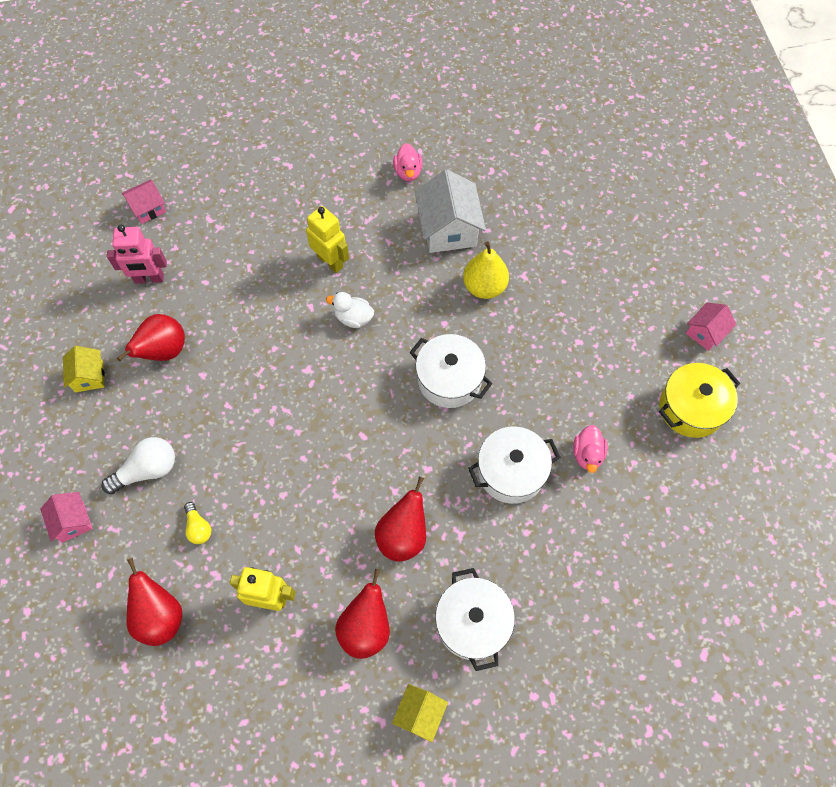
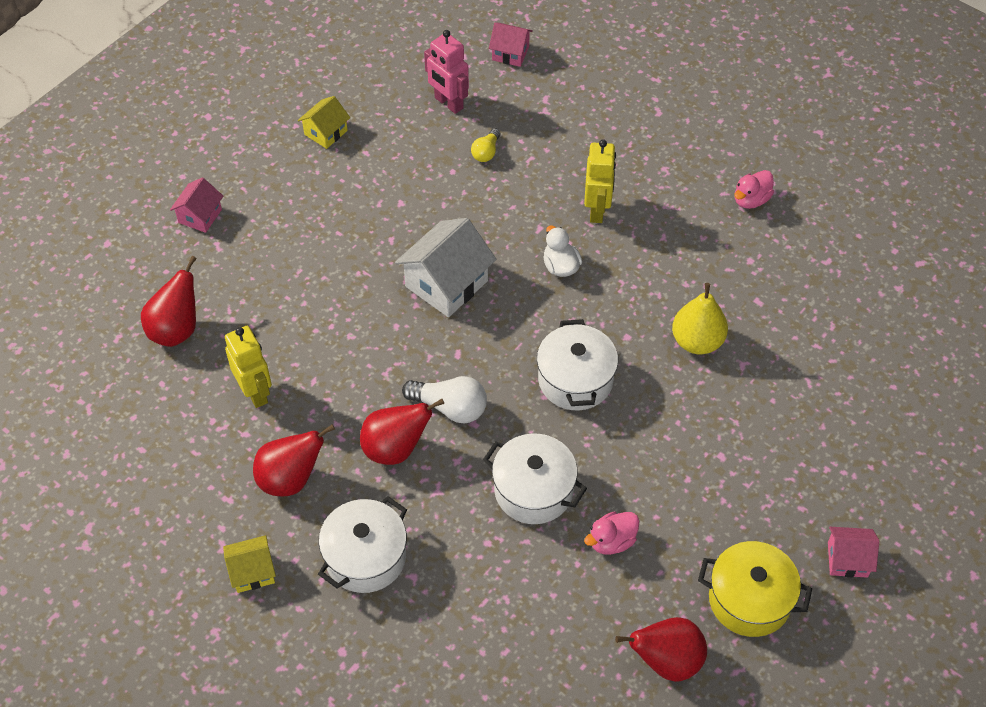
camera: 50 degrees right, 10 degrees down
white light bulb [102,437,175,494] -> white light bulb moved to [402,376,487,423]
red pear [117,314,185,361] -> red pear moved to [615,617,707,682]
yellow light bulb [184,502,211,544] -> yellow light bulb moved to [471,128,500,162]
white house [415,169,486,253] -> white house moved to [395,218,496,317]

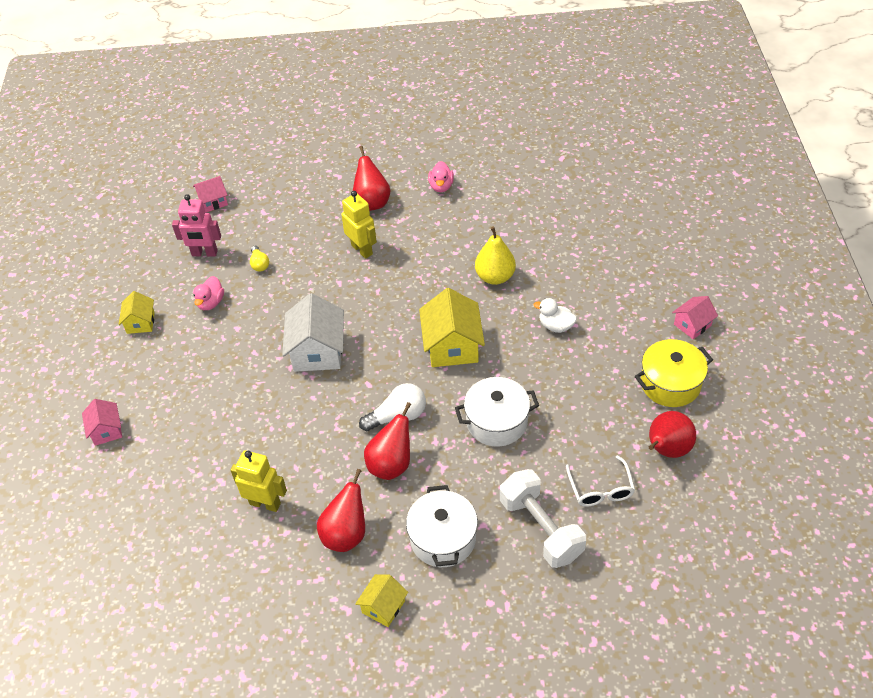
camera: 40 degrees left, 5 degrees down
red pear [141,256,197,347] -> red pear moved to [353,146,391,211]
white pot [537,319,618,410] -> yellow house [419,288,485,367]
white duck [543,225,582,277] -> white duck moved to [534,298,577,333]
pink duck [584,512,639,555] -> pink duck moved to [193,276,224,310]
none -> white dumbbell [500,469,586,568]
none -> white glasses [566,455,635,507]

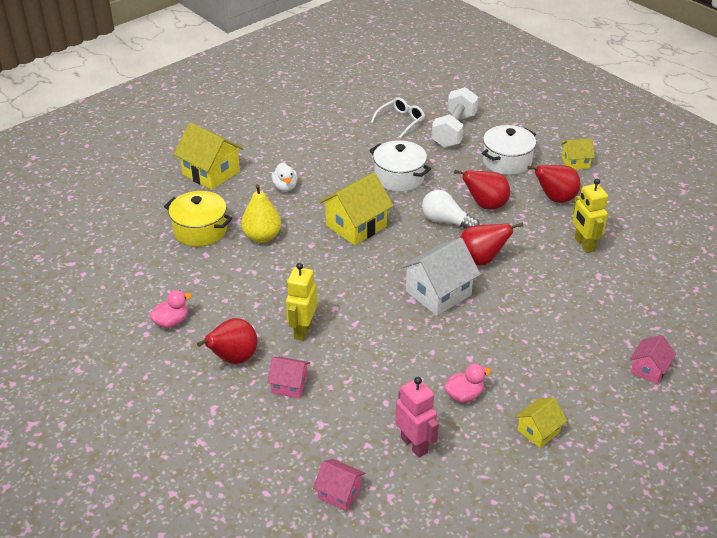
camera: 130 degrees left, 10 degrees down
yellow light bulb [250,246,269,272] -> none
yellow pot [635,339,713,407] -> yellow pot moved to [164,191,233,247]
red pear [648,411,696,458] -> red pear moved to [460,222,523,266]
pink house [672,296,718,339] -> pink house moved to [267,356,310,398]
none -> yellow house [174,123,244,190]

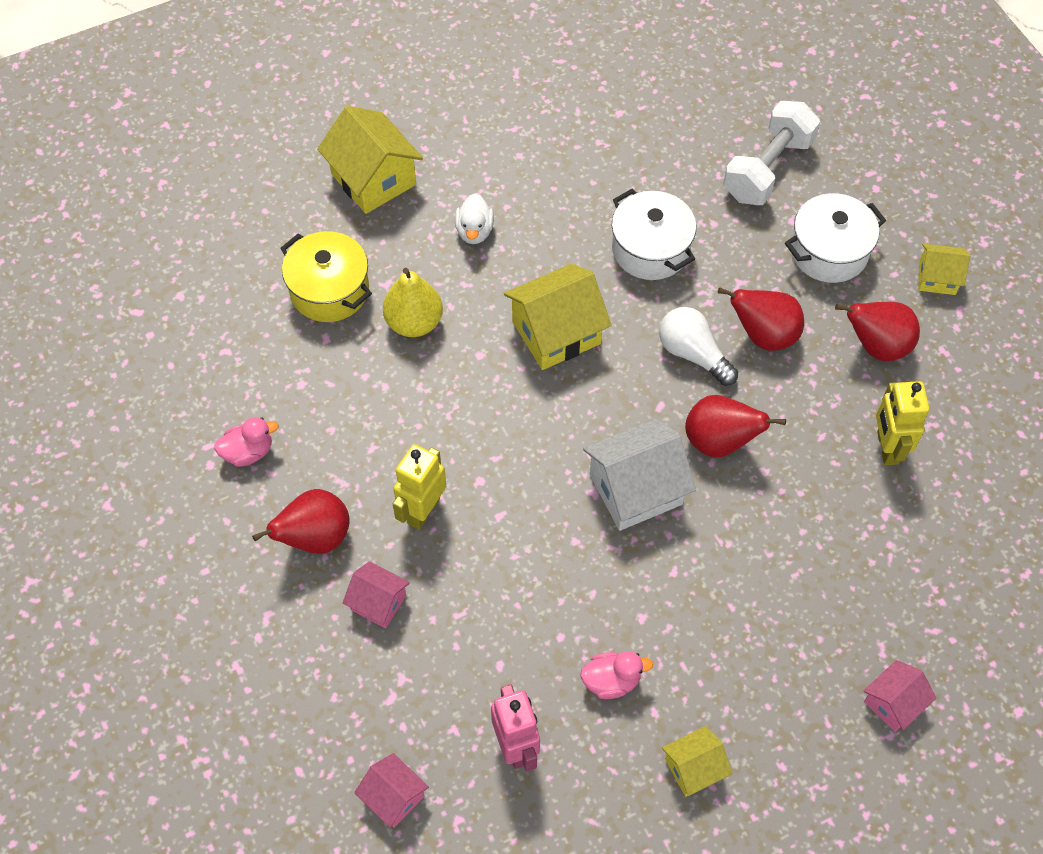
camera: 15 degrees right, 20 degrees up
white glasses [371,97,425,138] -> none

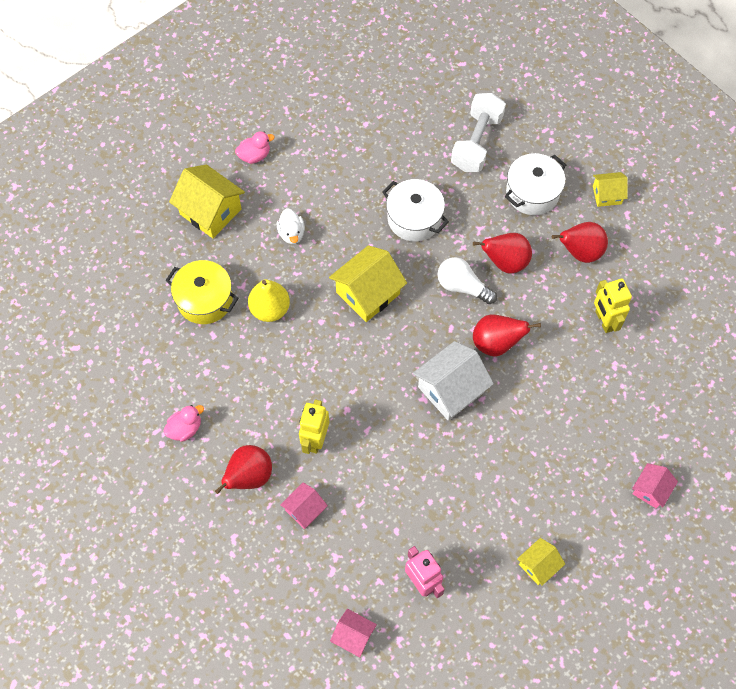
camera: 15 degrees left, 5 degrees up
pink house [342,561,410,628] -> pink house turned 60 degrees counterclockwise [280,482,328,529]
pink duck [580,651,653,699] -> pink duck moved to [235,131,275,164]

